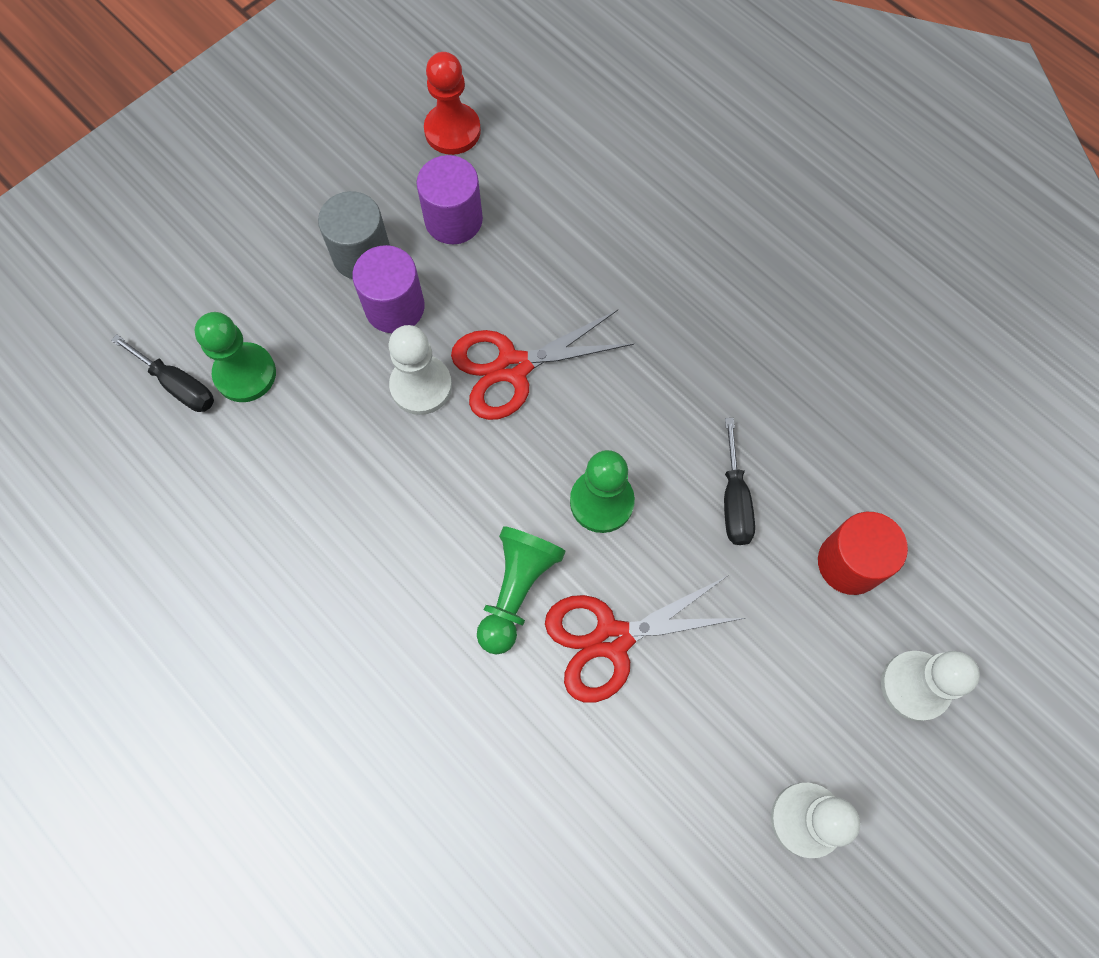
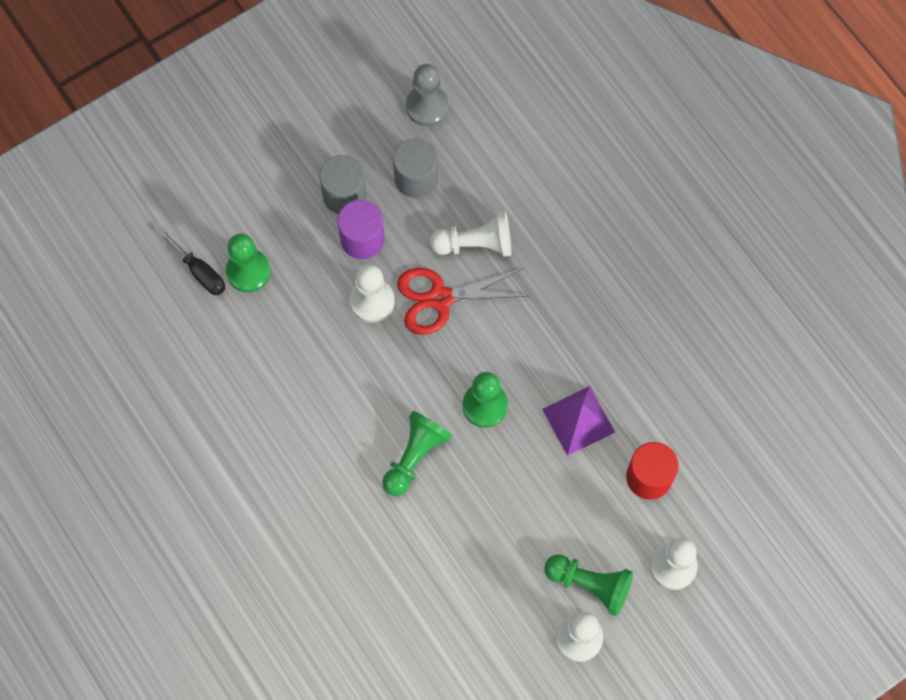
camera: 10 degrees right, 0 degrees up
purple cylinder [416,155,483,244] -> grey cylinder [393,138,438,198]
red pawn [424,52,481,155] -> grey pawn [406,64,449,126]
red scissors [545,576,745,703] -> none
black screwdriver [724,418,755,545] -> purple pyramid [542,386,615,456]
none -> white pawn [429,211,511,257]
none -> green pawn [544,554,633,616]

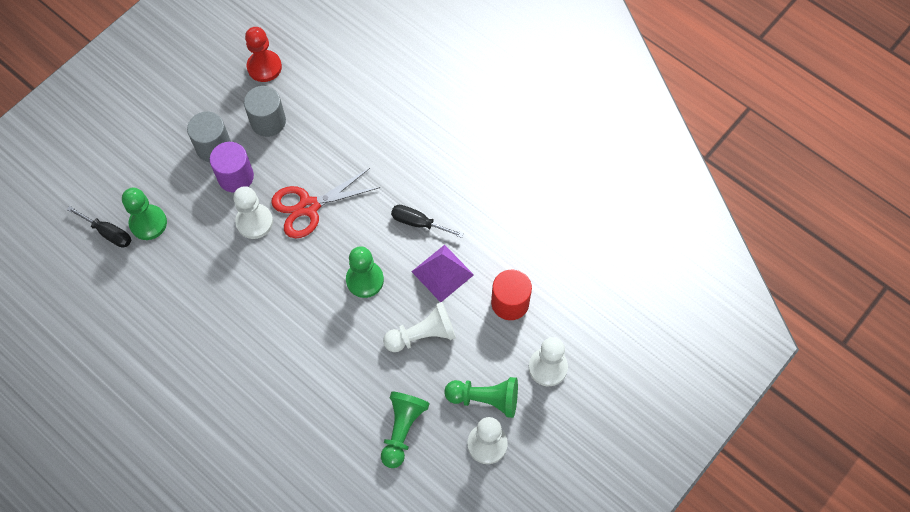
camera: 15 degrees left, 5 degrees down
green pawn [382,411,452,496] -> green pawn moved to [381,392,430,468]
grey pawn [406,64,449,126] -> red pawn [245,27,282,82]
white pawn [429,211,511,257] -> white pawn moved to [383,302,456,352]
none -> black screwdriver [391,205,464,238]

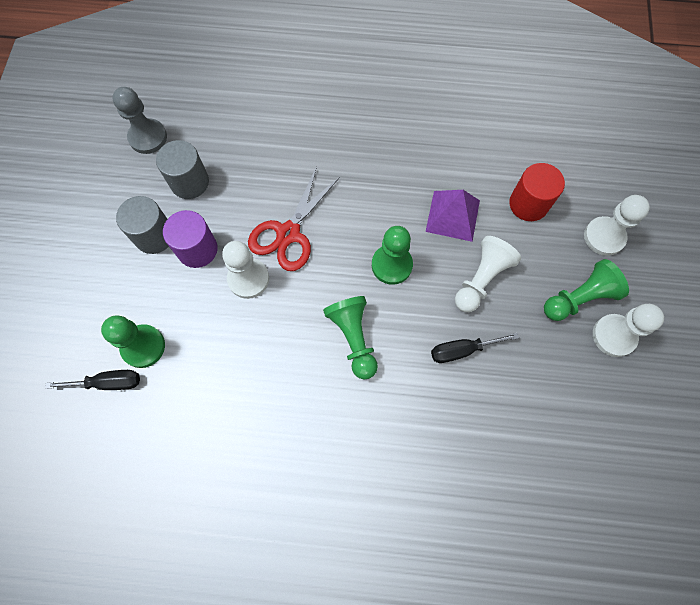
camera: 35 degrees left, 5 degrees up
red pawn [245,27,282,82] -> grey pawn [112,87,167,154]
green pawn [381,392,430,468] -> green pawn moved to [323,296,378,379]
black screwdriver [391,205,464,238] -> black screwdriver moved to [431,333,519,363]

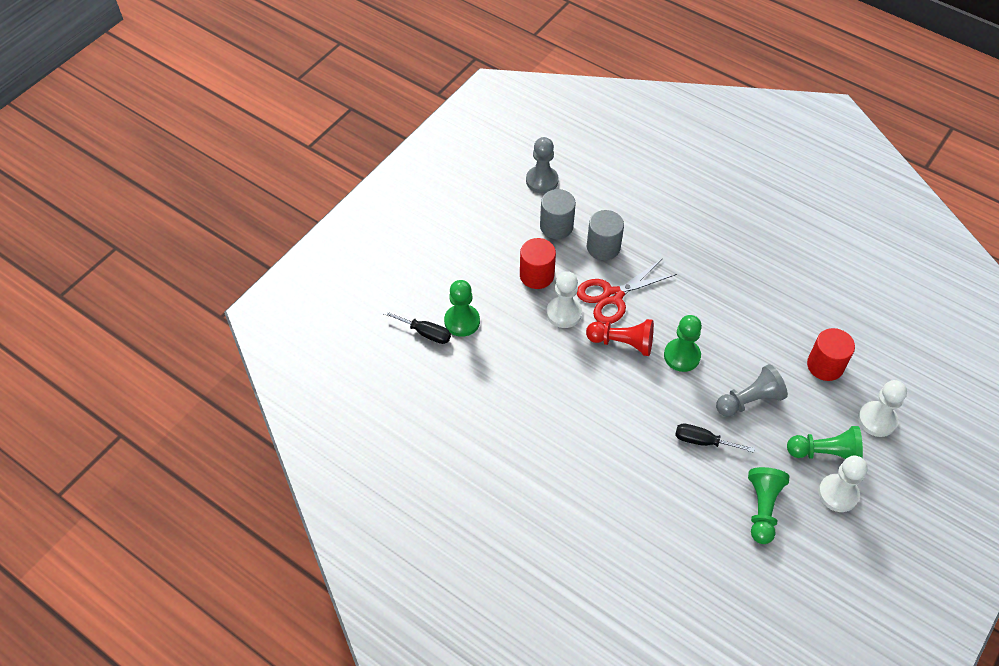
camera: 30 degrees right, 15 degrees down
grey cylinder [116,196,169,254] -> grey cylinder moved to [587,210,624,260]
purple cylinder [163,210,218,268] -> red cylinder [520,238,556,289]
green pawn [323,296,378,379] -> green pawn moved to [748,467,789,544]
purple pyramid [426,190,480,242] -> none
white pawn [455,236,521,312] -> grey pawn [716,364,788,417]
none -> red pawn [586,319,654,356]

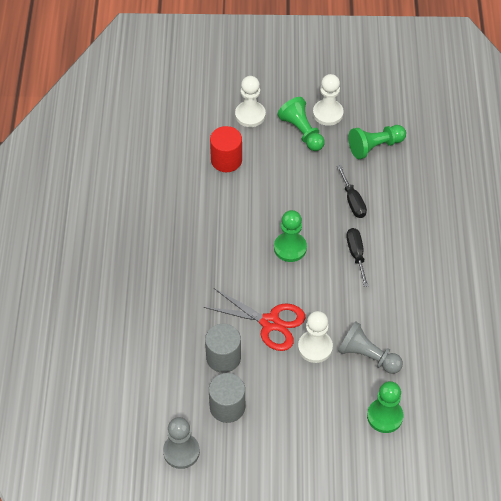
camera: 125 degrees left, 0 degrees up
black screwdriver [383,310,451,344] -> black screwdriver moved to [346,228,368,287]
red cylinder [520,238,556,289] -> none
red pawn [586,319,654,356] -> none
grey pawn [716,364,788,417] -> grey pawn moved to [338,322,403,374]

